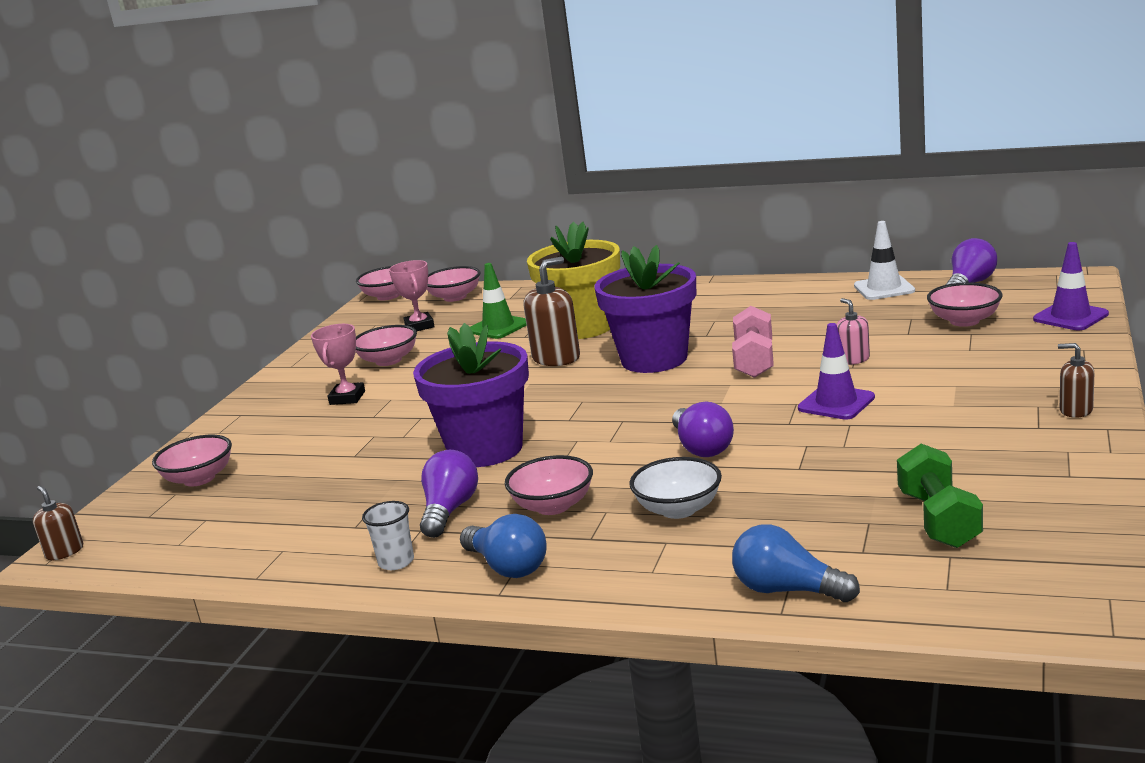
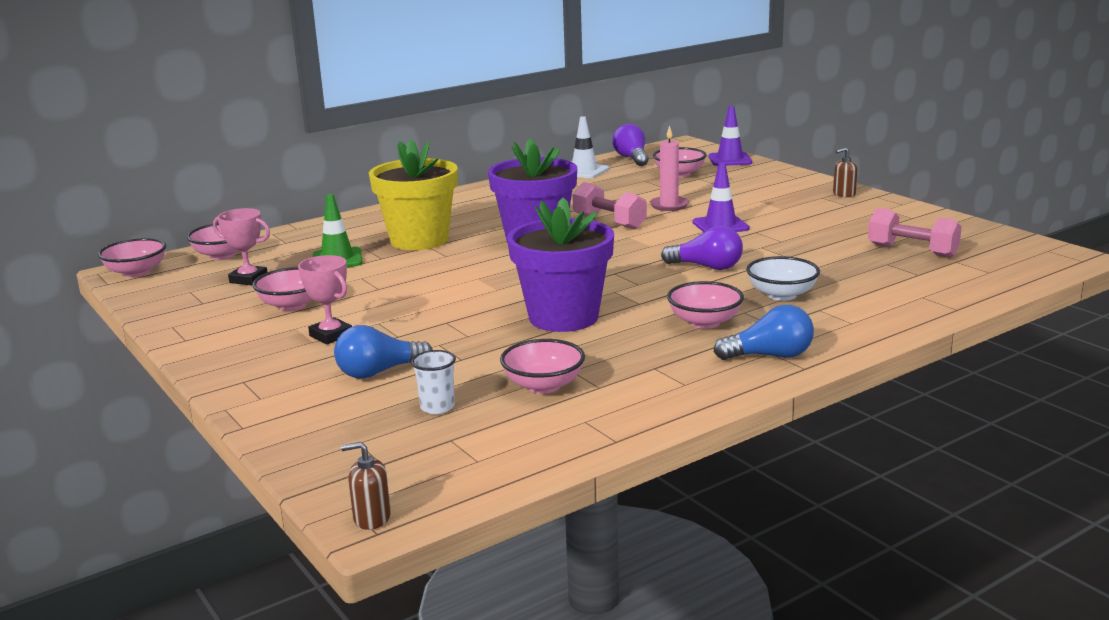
camera: 55 degrees left, 0 degrees up
pink bowl [152,435,232,487] -> pink bowl moved to [500,339,585,394]
white cup [362,501,414,570] -> white cup moved to [411,350,456,414]
purple light bulb [420,450,478,538] -> none
brown soap dispenser [523,256,580,366] -> none
blue light bulb [732,524,860,602] -> blue light bulb moved to [334,325,433,379]
pink soap dispenser [836,298,870,365] -> pink candle [650,125,689,211]
green dumbbell [897,444,983,548] -> pink dumbbell [868,208,962,258]

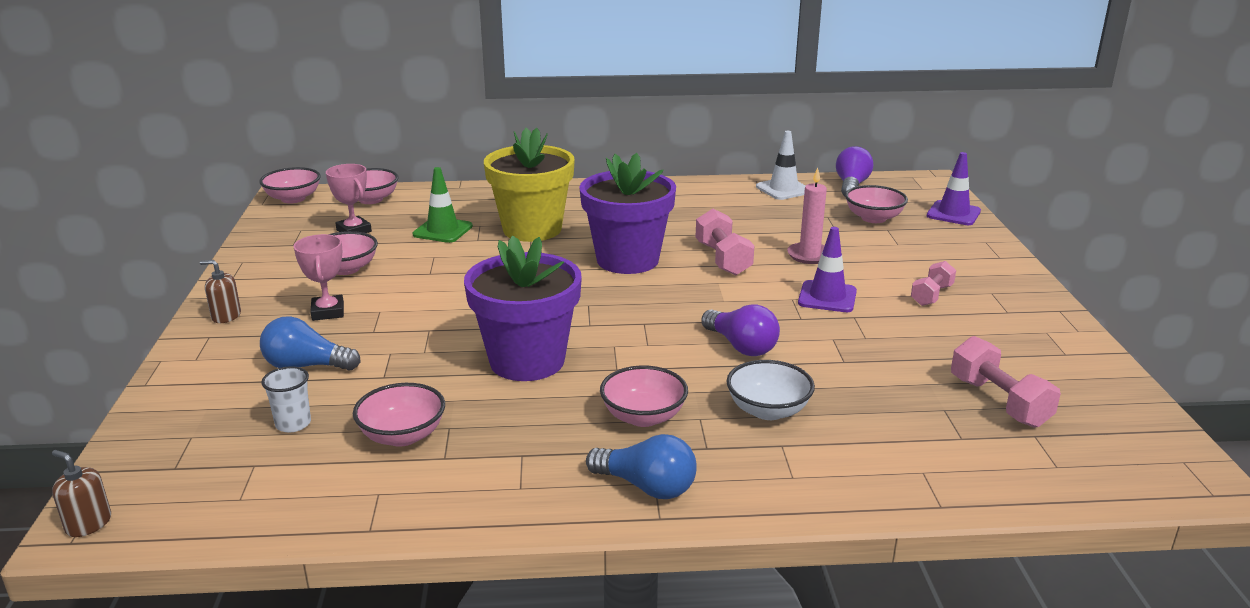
camera: 30 degrees right, 5 degrees up
brown soap dispenser [833,147,858,197] -> brown soap dispenser moved to [200,260,241,323]
none -> pink dumbbell [911,261,956,306]

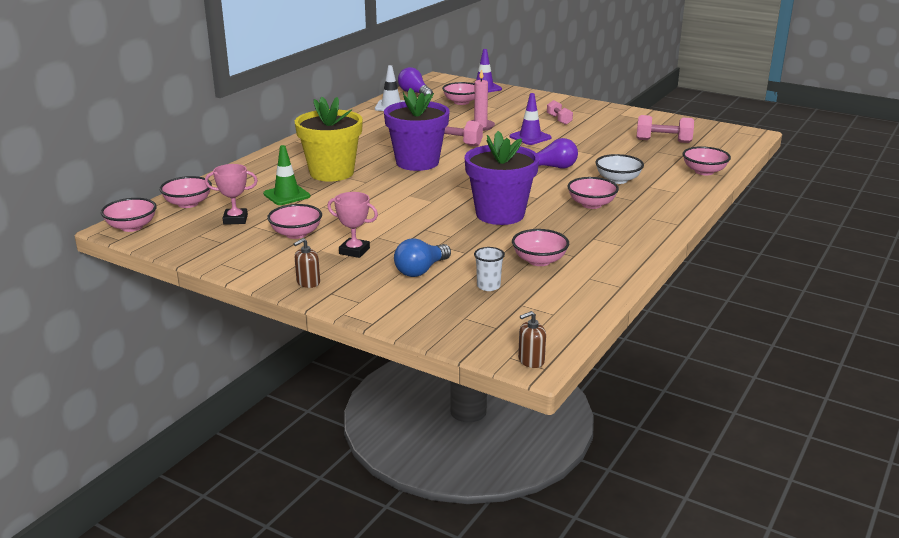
camera: 55 degrees left, 0 degrees up
blue light bulb [586,434,697,499] -> none
none -> pink bowl [683,146,731,175]

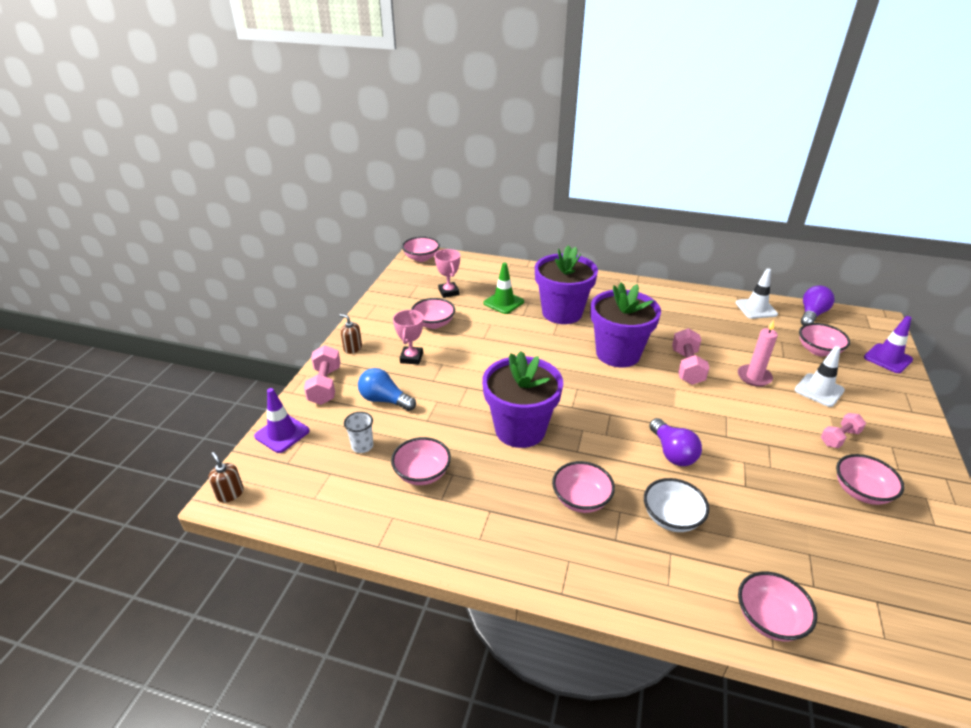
camera: 75 degrees right, 10 degrees up
pink bowl [159,176,212,208] -> pink bowl moved to [836,454,905,505]
yellow flower pot [295,97,363,182] -> purple flower pot [535,245,598,324]
purple traffic cone [509,93,552,145] -> purple traffic cone moved to [254,388,310,453]
pink dumbbell [636,115,694,143] -> pink dumbbell moved to [304,345,340,405]
none -> white traffic cone [795,346,845,407]

